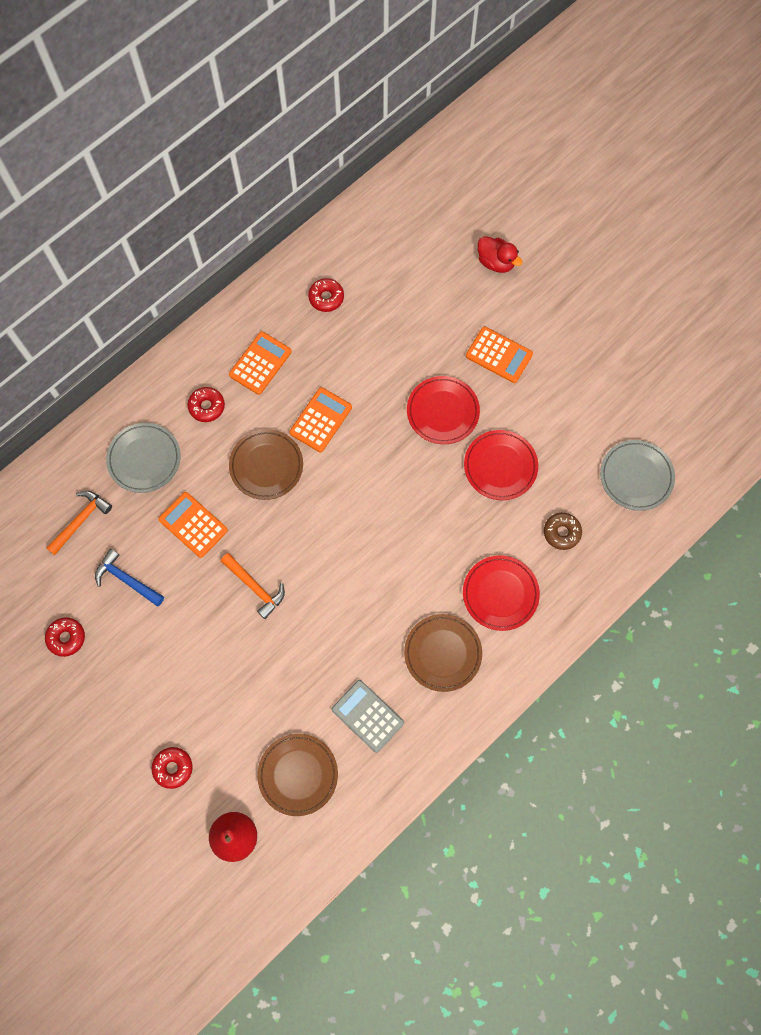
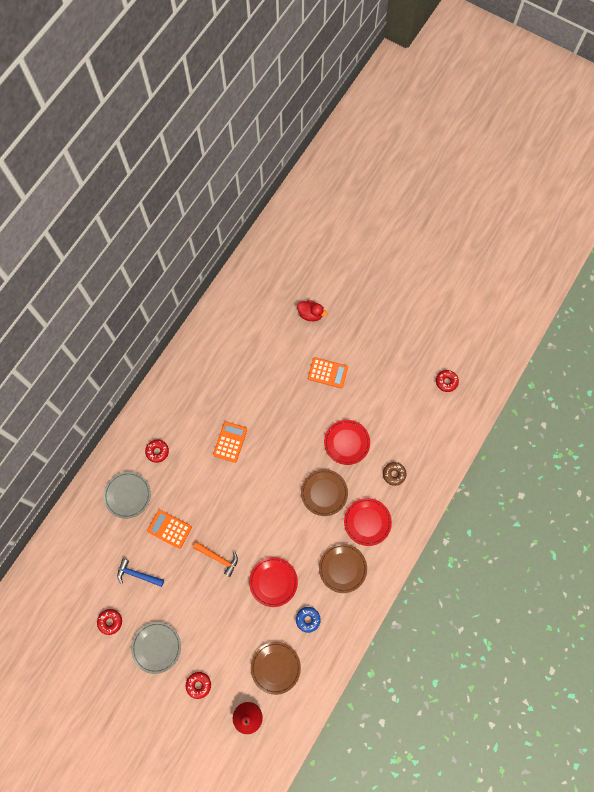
camera: 15 degrees left, 0 degrees up
orange hammer [46,491,112,555] -> none
orange calculator [229,331,292,395] -> none
brown plate [229,429,303,500] -> brown plate moved to [301,469,348,516]
red donut [308,278,344,312] -> red donut moved to [436,370,459,392]
grey calculator [332,680,404,753] -> blue donut [296,607,321,633]
red plate [407,376,480,444] -> red plate moved to [249,557,298,607]
grey plate [600,440,675,511] -> grey plate moved to [131,622,181,674]

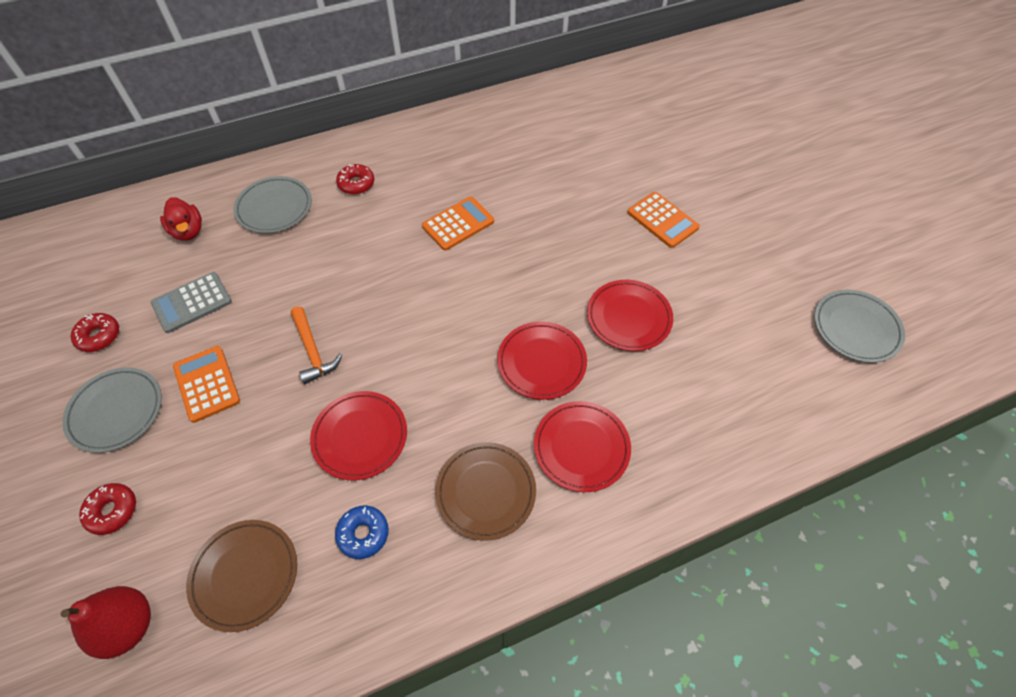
camera: 35 degrees right, 15 degrees down
blue hammer [117,559,164,587] -> grey calculator [151,272,232,333]
orange calculator [147,510,192,549] -> orange calculator moved to [173,346,240,423]
red duck [297,300,328,321] -> red duck moved to [160,198,202,241]
brown plate [301,469,348,516] -> red plate [497,322,587,400]
brown donut [383,462,407,486] -> none
red donut [436,370,459,392] -> grey plate [814,290,905,363]

